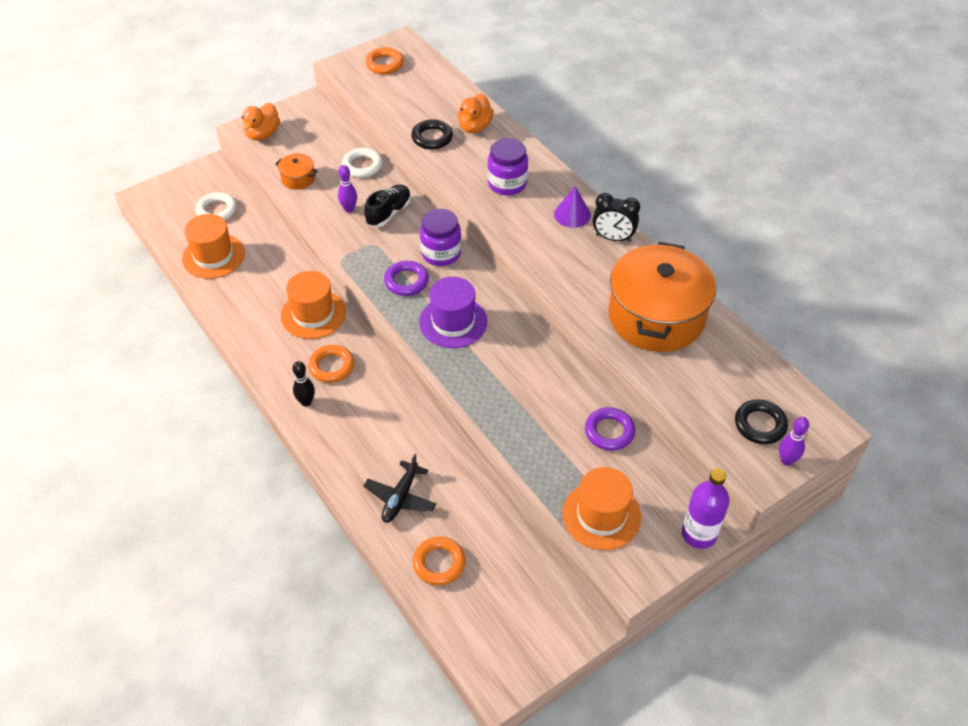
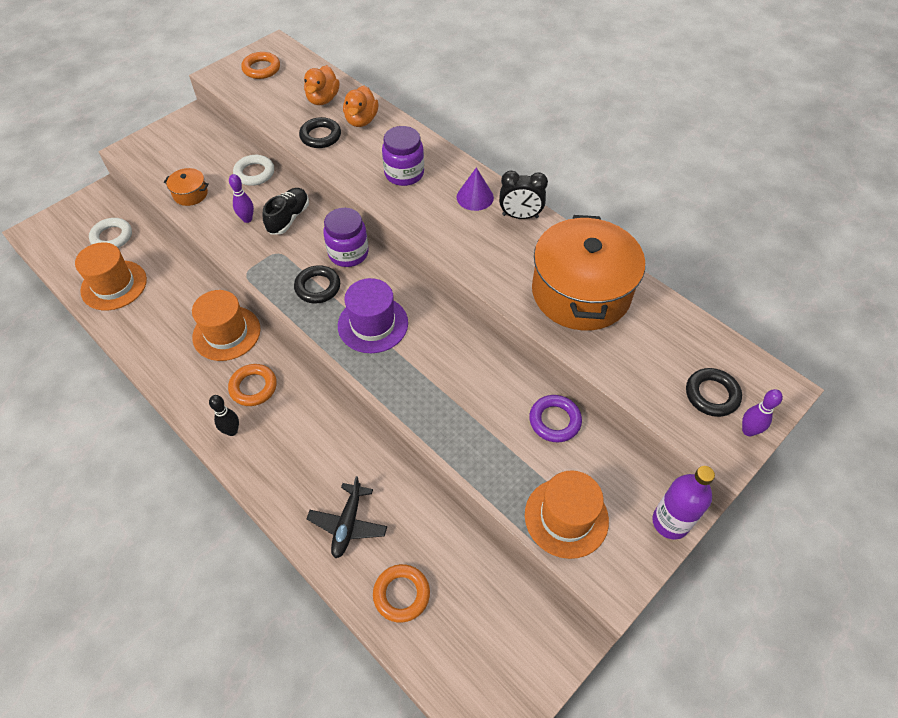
camera: 10 degrees left, 5 degrees up
orange duck [241,103,280,141] -> orange duck moved to [304,65,340,105]
purple ring [384,261,429,296] -> black ring [294,265,340,304]

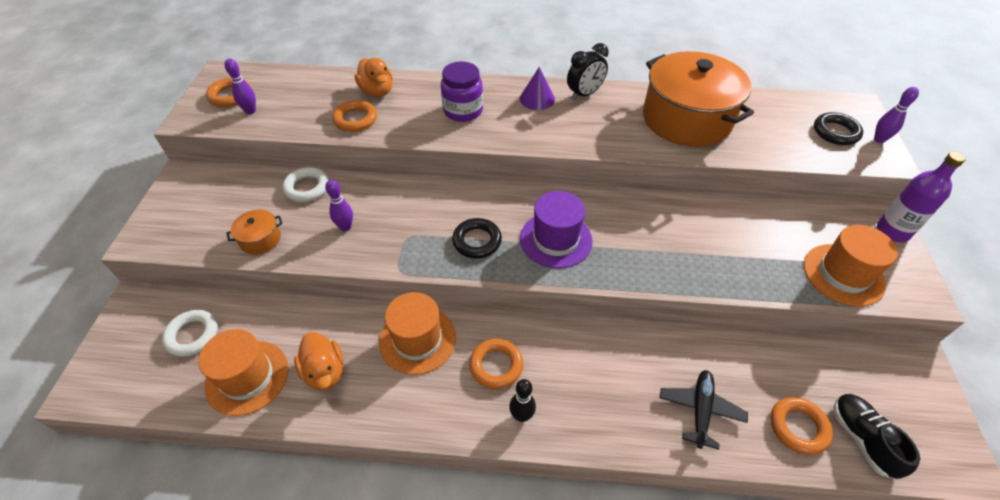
camera: 40 degrees left, 5 degrees down
black shoe [263,188,309,235] -> black shoe moved to [833,394,920,479]
black ring [299,117,341,148] -> orange ring [332,100,377,132]
orange duck [304,65,340,105] -> orange duck moved to [294,332,344,391]
black plane [307,476,387,559] -> black plane turned 135 degrees counterclockwise [659,370,748,450]
purple jar [323,208,369,267] -> none
purple ring [529,395,582,442] -> none
none -> purple bowling pin [225,59,256,114]

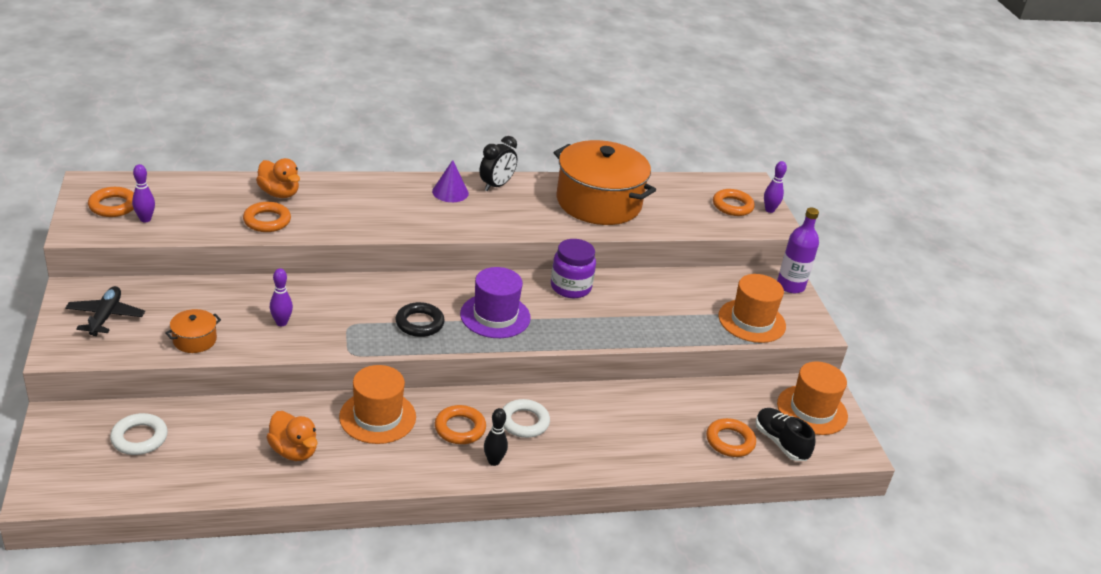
camera: 20 degrees left, 15 degrees down
orange hat [199,329,289,416] -> orange hat moved to [777,362,848,435]
white ring [282,167,329,202] -> white ring moved to [502,399,550,438]
purple jar [441,61,483,122] -> purple jar moved to [551,239,596,298]
black plane [659,370,748,450] -> black plane moved to [65,286,145,336]
black ring [814,112,863,145] -> orange ring [713,189,755,216]

